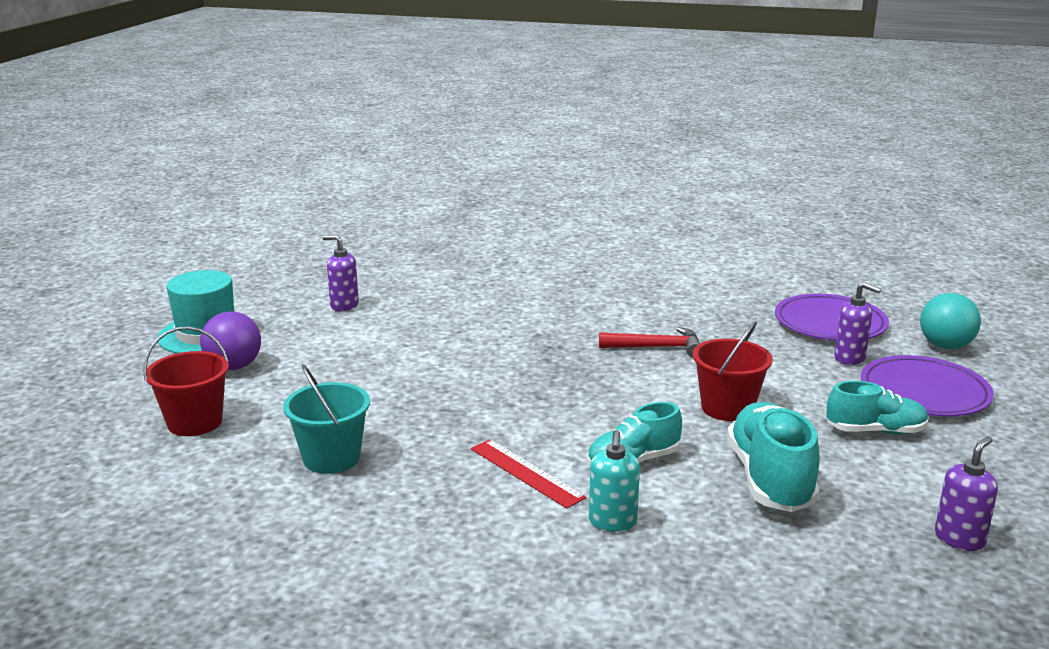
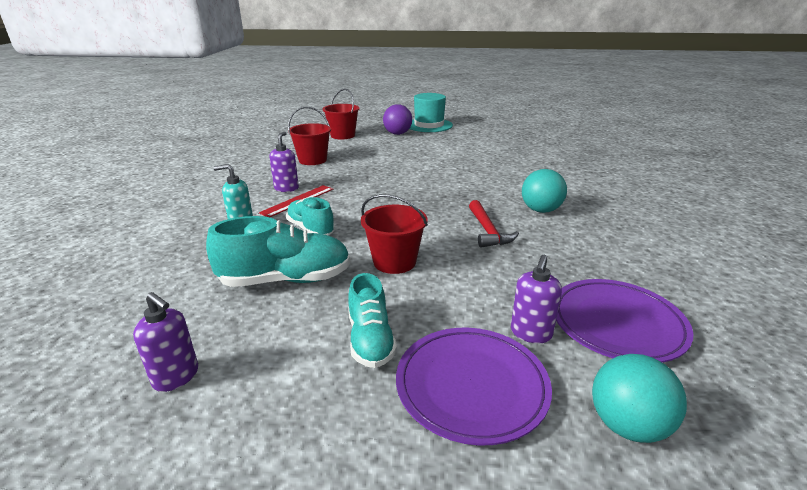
camera: 80 degrees right, 5 degrees up
turquoise bucket [283,364,370,474] -> red bucket [288,107,331,165]
purple soap dispenser [322,235,359,311] -> purple soap dispenser moved to [269,132,299,192]
none -> turquoise ball [522,169,567,213]

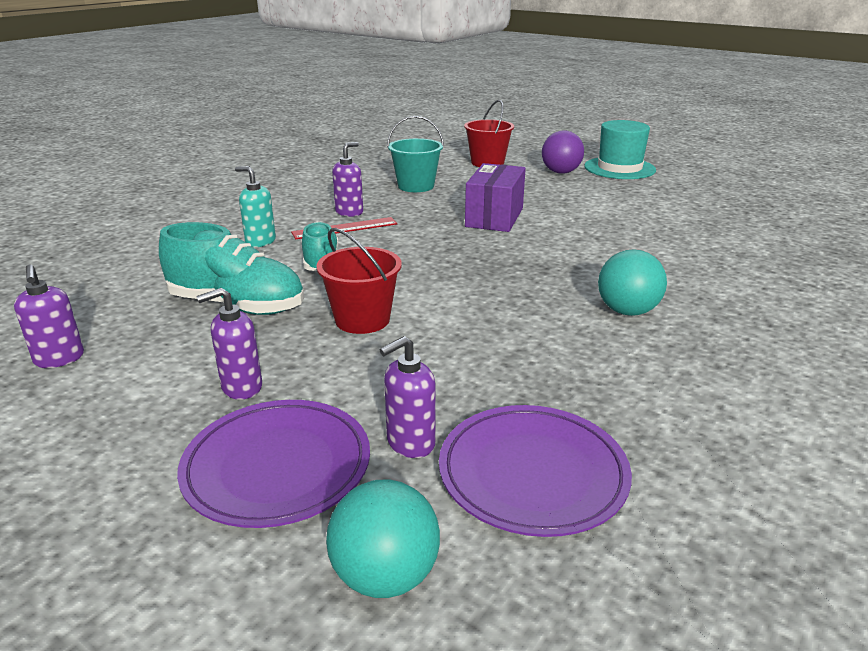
camera: 30 degrees right, 0 degrees up
red bucket [288,107,331,165] -> turquoise bucket [387,116,444,192]
turquoise shoe [348,273,397,368] -> purple soap dispenser [196,288,262,400]
red hammer [469,200,519,248] -> none
none -> purple box [465,163,526,232]

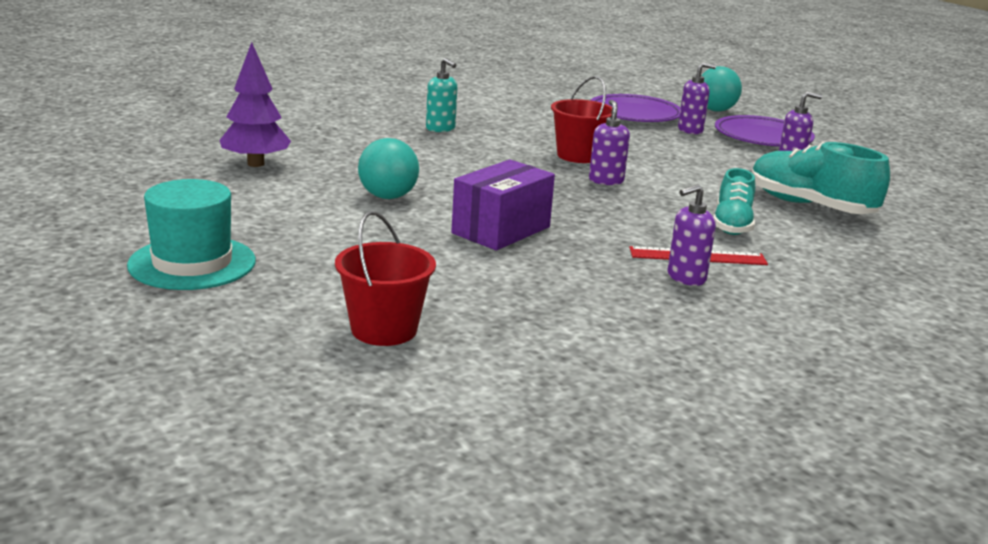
camera: 160 degrees left, 5 degrees down
purple soap dispenser [14,265,84,368] -> purple soap dispenser moved to [589,100,630,185]
turquoise soap dispenser [235,166,276,247] -> turquoise soap dispenser moved to [426,58,457,132]
red bucket [316,228,402,334] -> red bucket moved to [551,76,612,163]
turquoise bucket [387,116,444,192] -> none
purple ball [542,130,584,174] -> none
turquoise ball [598,249,667,316] -> turquoise ball moved to [358,138,419,199]
none -> purple tree [220,42,291,167]

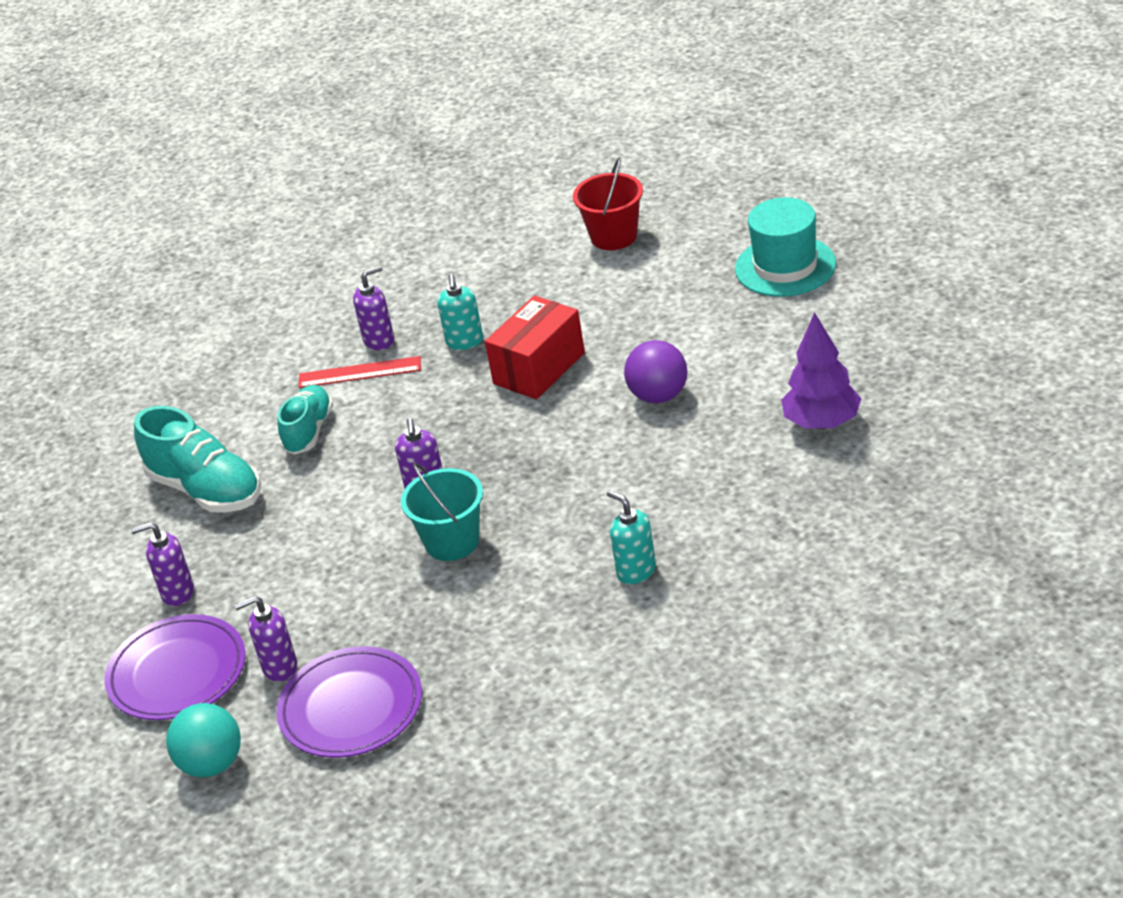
camera: 175 degrees left, 15 degrees up
turquoise ball [358,138,419,199] -> purple ball [624,340,687,403]
purple box [451,159,555,250] -> red box [485,295,585,399]
red bucket [551,76,612,163] -> turquoise bucket [401,462,483,561]
none -> turquoise soap dispenser [437,274,483,350]

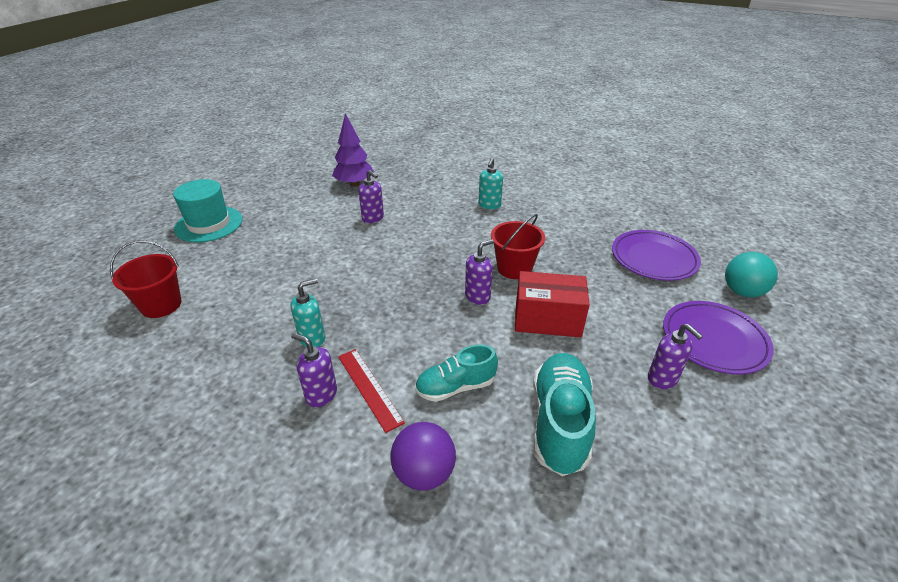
camera: 125 degrees left, 0 degrees up
purple soap dispenser [234,596,297,682] -> purple soap dispenser moved to [359,170,384,223]
turquoise bucket [401,462,483,561] -> red bucket [491,214,545,279]
red box [485,295,585,399] -> red box moved to [515,271,590,337]
purple ball [624,340,687,403] -> purple ball moved to [391,422,456,491]

